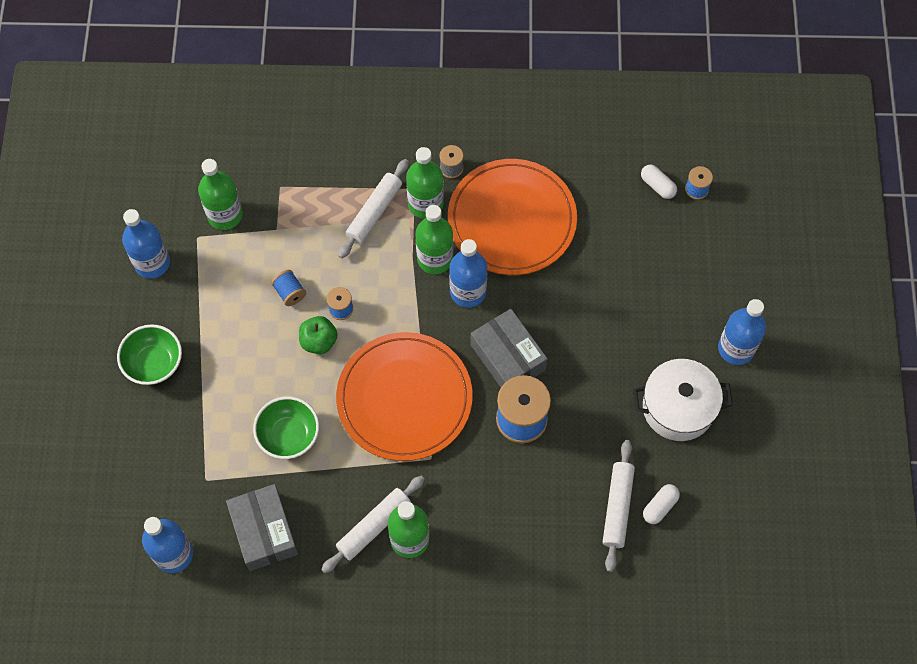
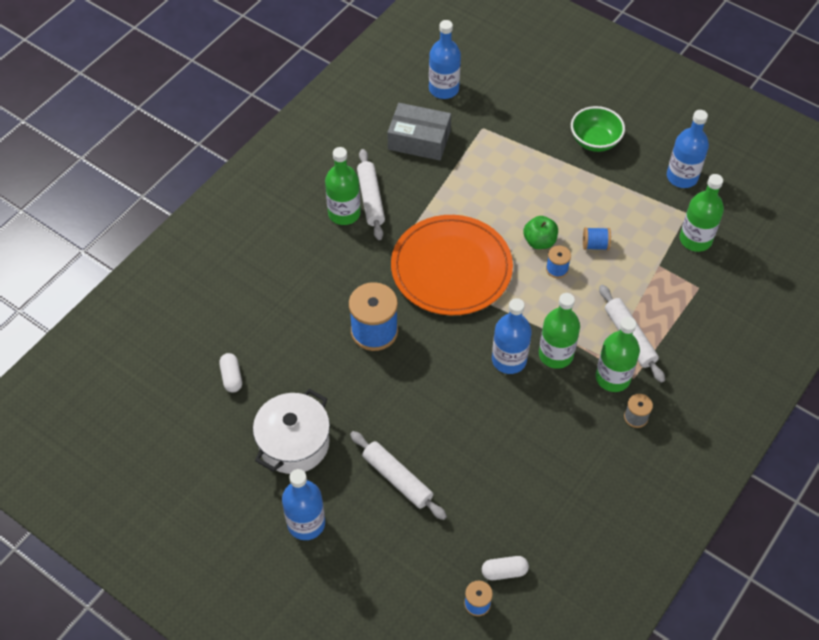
camera: 125 degrees right, 10 degrees down
green bowl [253,397,319,459] -> none
orange plate [448,159,577,275] -> none
grey box [470,309,548,387] -> none
white rolling pin [603,440,635,572] -> white rolling pin moved to [350,431,447,520]

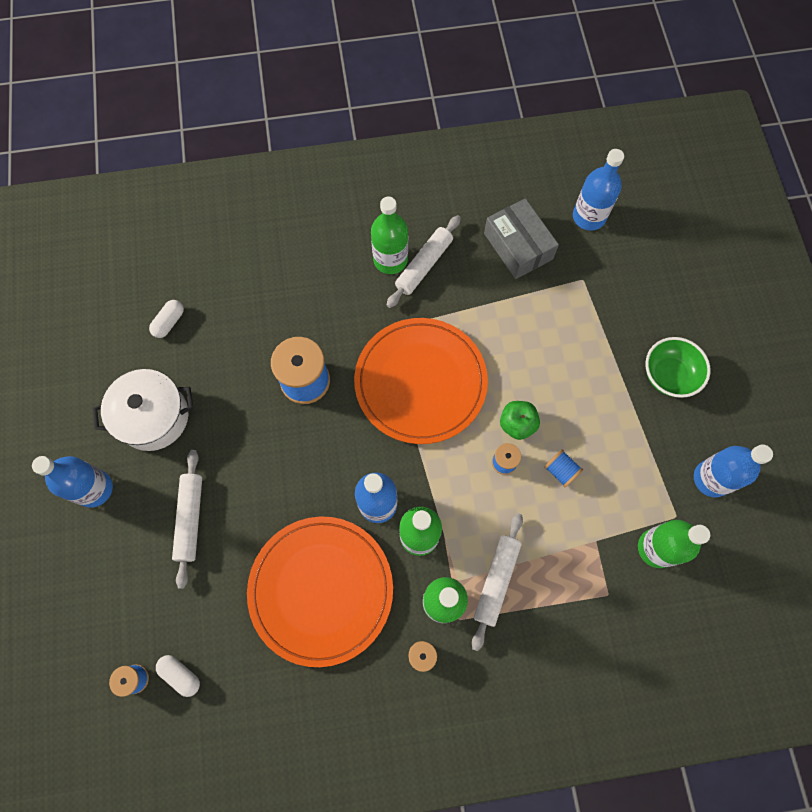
camera: 45 degrees right, 15 degrees up
none -> orange plate [247,517,393,667]

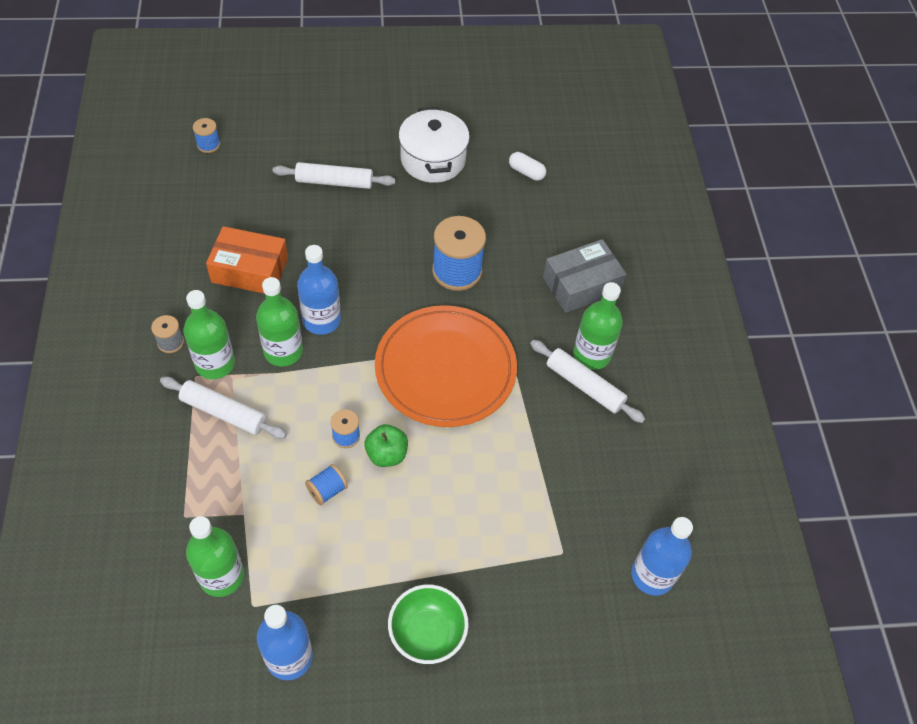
camera: 90 degrees right, 15 degrees down
blue bottle [32,456,113,508] -> none
white capsule [156,655,200,697] -> none
orange plate [247,517,393,667] -> orange box [206,226,288,294]
grey box [484,198,559,279] -> grey box moved to [543,239,627,313]

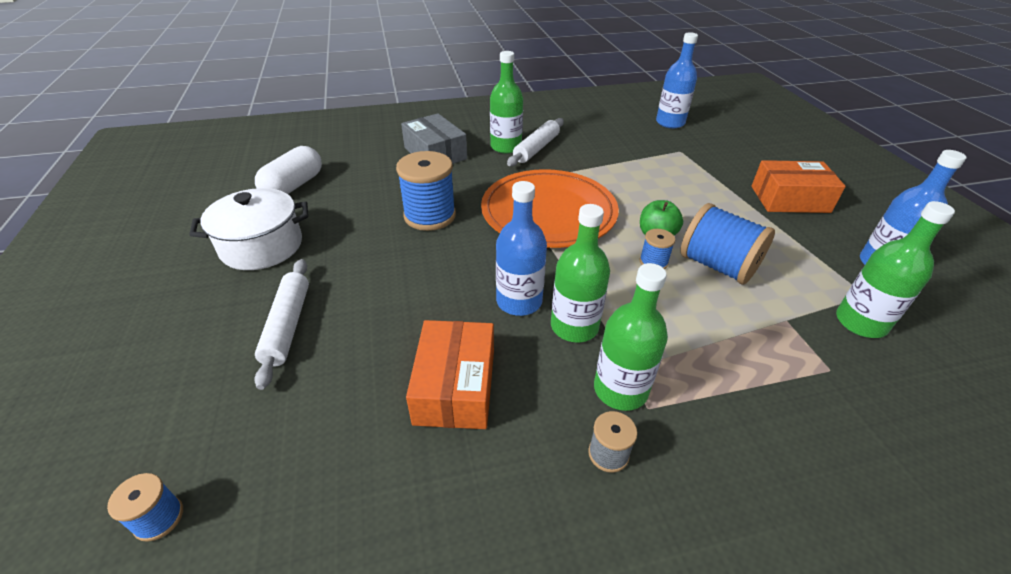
camera: 95 degrees left, 15 degrees down
white rolling pin [160,377,287,439] -> none
blue spool [305,464,348,505] -> blue spool [680,203,775,285], size x2.03
green bowl [388,584,469,664] -> orange box [751,160,846,213]
white capsule [509,152,546,181] -> white capsule [255,146,322,194], size x1.75

